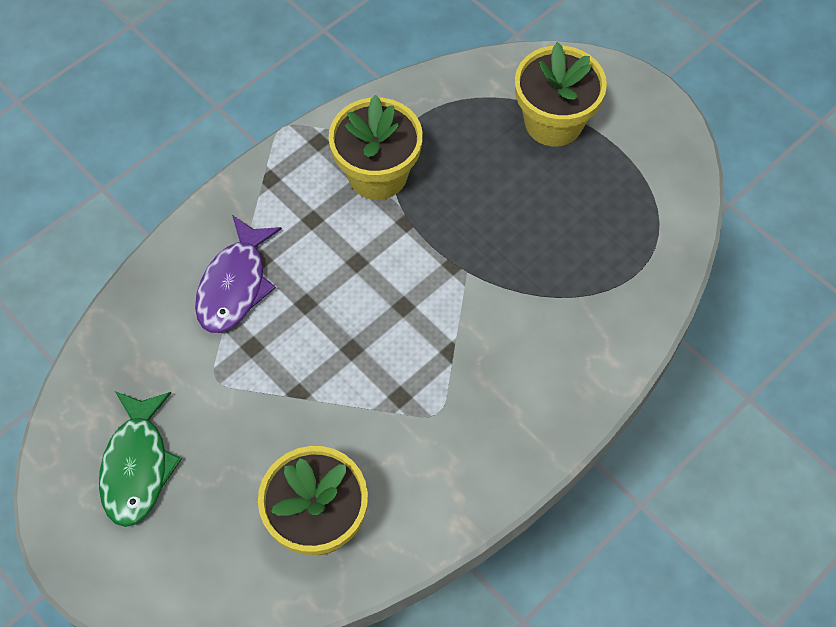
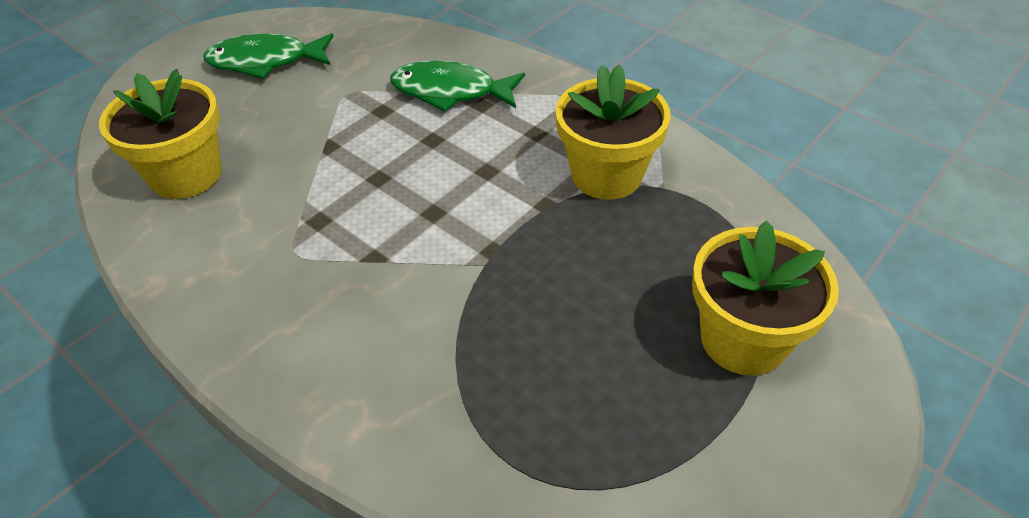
camera: 85 degrees right, 15 degrees down
purple fish [195,215,282,333] -> green fish [390,60,525,112]

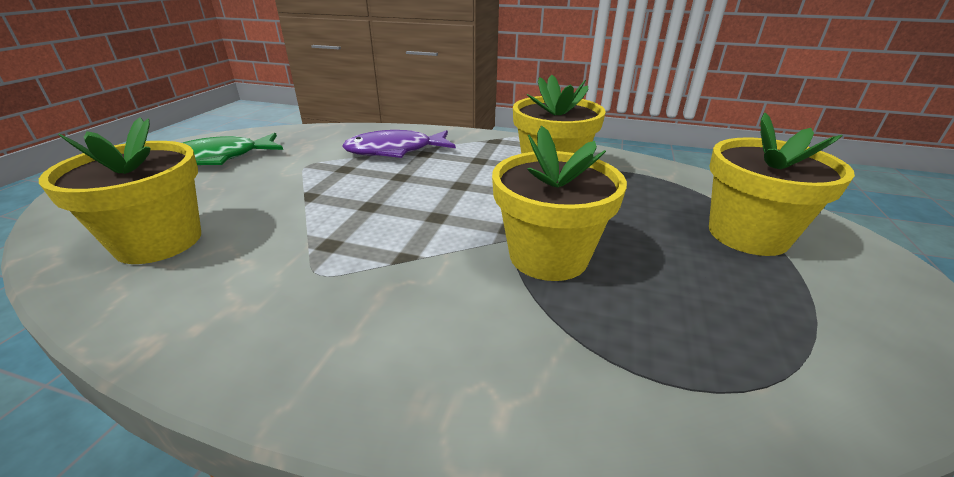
camera: 25 degrees left, 15 degrees down
green fish [390,60,525,112] -> purple fish [342,130,456,158]
none -> yellow flower pot [492,126,627,281]

